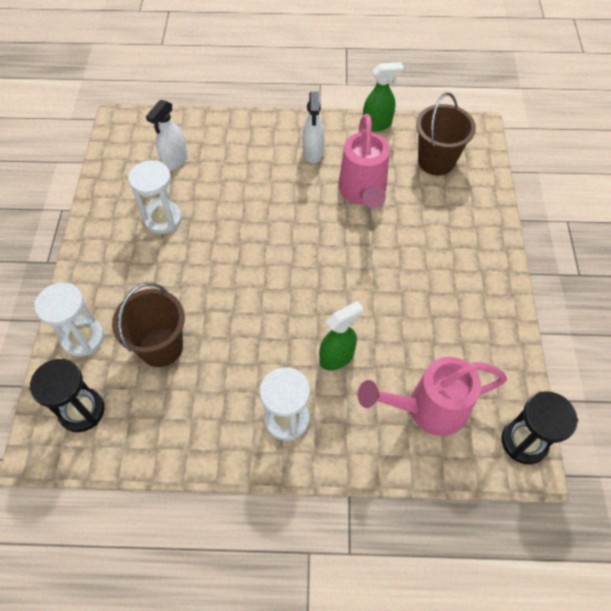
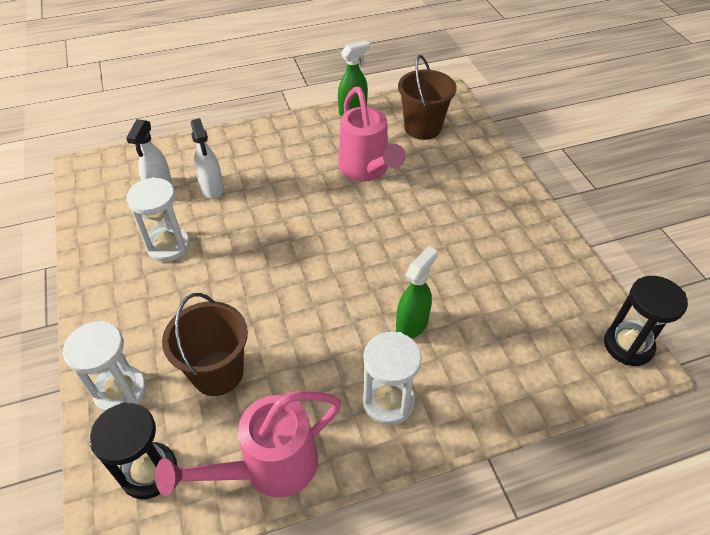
camera: 20 degrees left, 10 degrees down
white spray bottle [302,91,324,163] -> white spray bottle moved to [191,118,224,199]
pink watering can [358,357,507,436] -> pink watering can moved to [155,391,342,498]

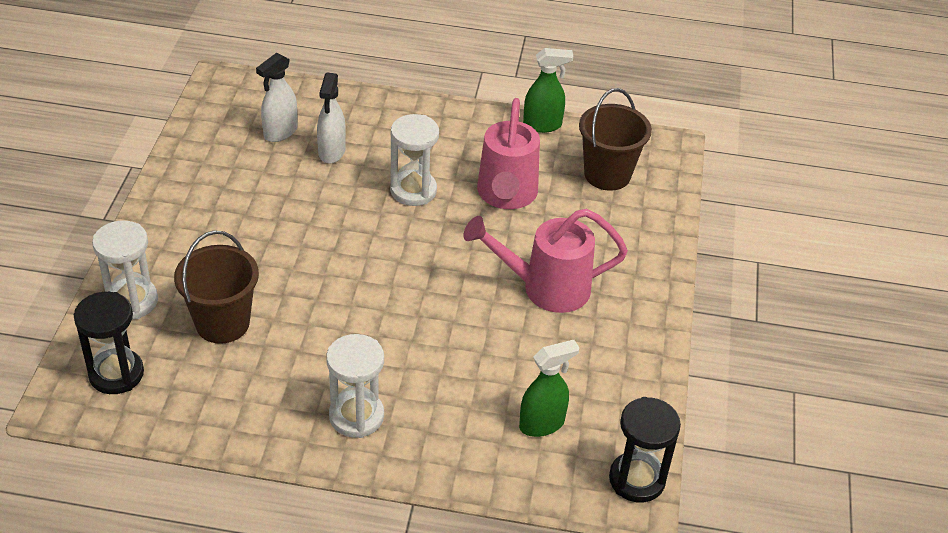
camera: 25 degrees right, 5 degrees down
white hourglass [127,177,190,262] -> white hourglass moved to [390,114,439,206]
pink watering can [155,391,342,498] -> pink watering can moved to [464,209,628,313]
green spray bottle [396,246,438,339] -> green spray bottle moved to [519,340,580,437]

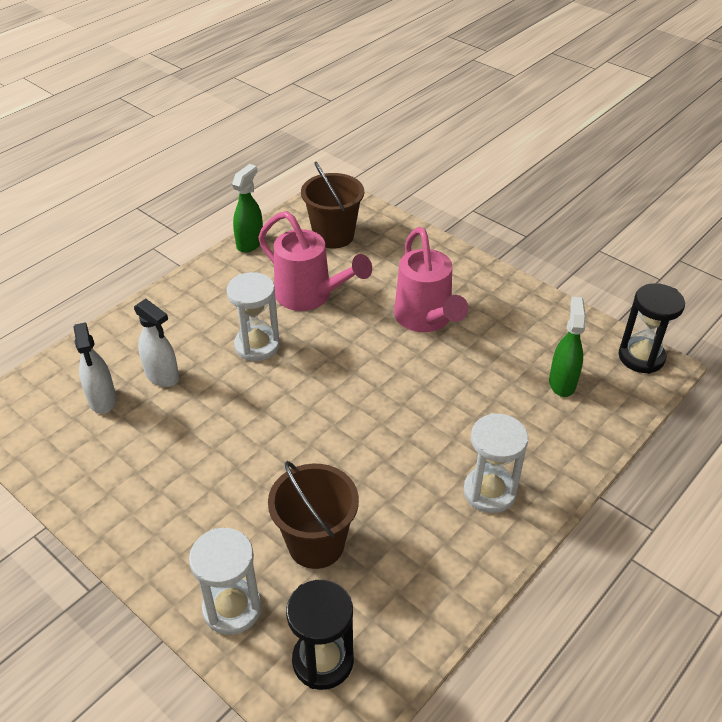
camera: 55 degrees left, 0 degrees up
pink watering can [464,209,628,313] -> pink watering can turned 45 degrees counterclockwise [394,227,468,332]

